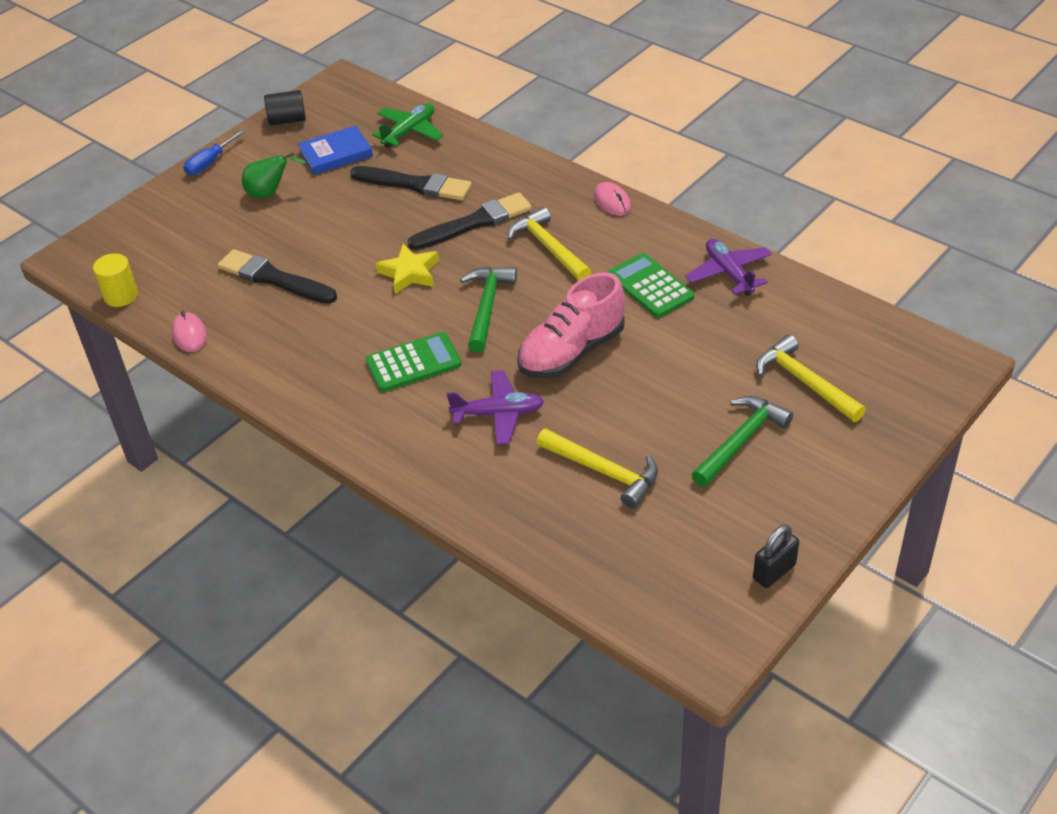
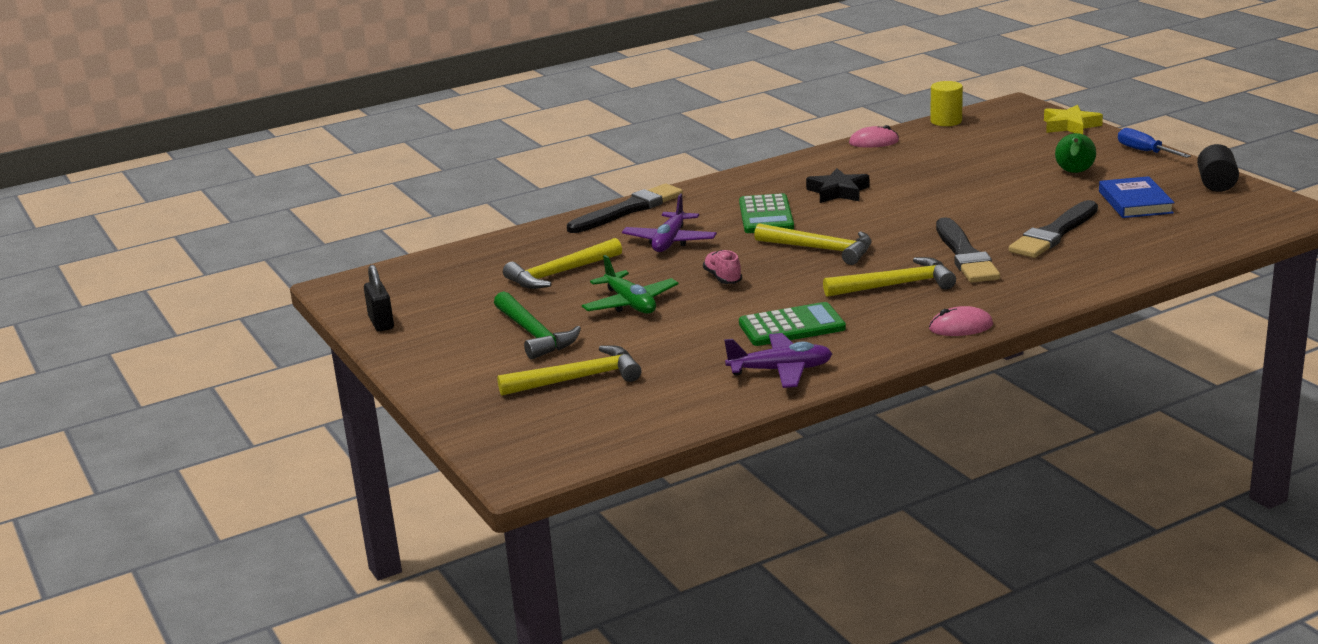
camera: 110 degrees right, 20 degrees down
black brush [218,249,337,304] -> black brush moved to [567,184,683,233]
green plane [372,103,443,148] -> green plane moved to [582,255,679,314]
yellow star [376,244,439,294] -> yellow star moved to [1044,105,1103,134]
green hammer [460,267,517,352] -> yellow hammer [754,223,872,265]
pink shoe [517,272,625,379] -> pink shoe [703,250,742,284], size x0.46
none -> black star [806,168,869,203]

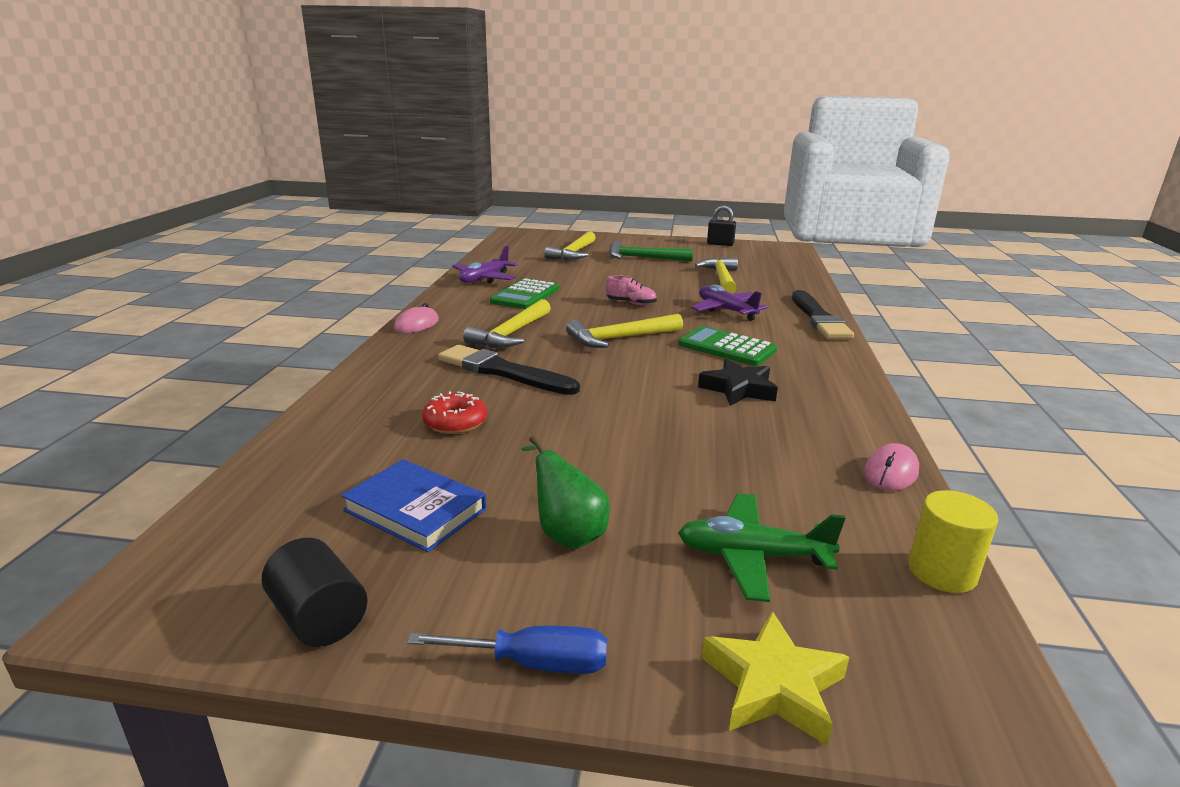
camera: 125 degrees right, 0 degrees up
green plane [582,255,679,314] -> green plane moved to [678,493,845,602]
black brush [1009,200,1098,258] -> red donut [422,391,487,434]

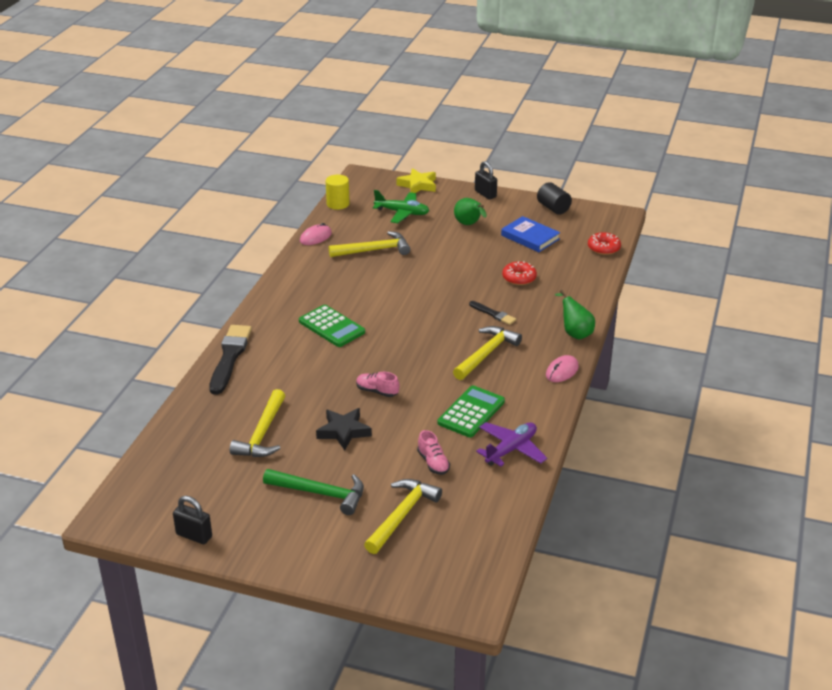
camera: 170 degrees left, 10 degrees up
blue screwdriver [407,626,607,674] -> black padlock [475,161,497,199]
black brush [438,345,580,395] -> black brush [469,301,516,325], size x0.52
yellow hammer [566,314,683,348] -> yellow hammer moved to [329,231,410,257]
purple plane [691,285,768,321] -> none
black star [698,359,778,406] -> black star moved to [316,408,372,450]
none -> pink shoe [417,430,450,475]
none -> green pear [555,290,595,340]
none -> red donut [588,232,621,255]

